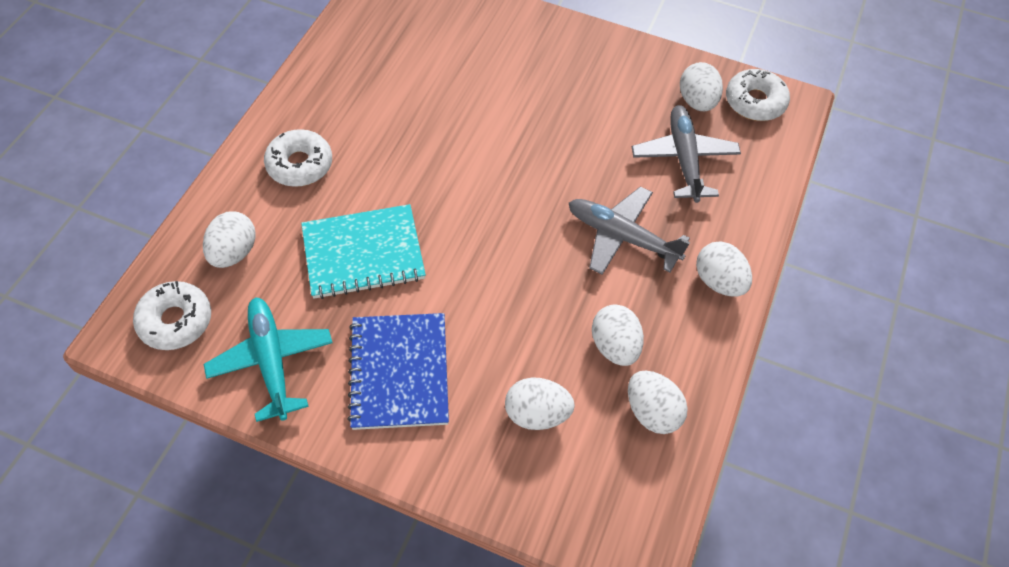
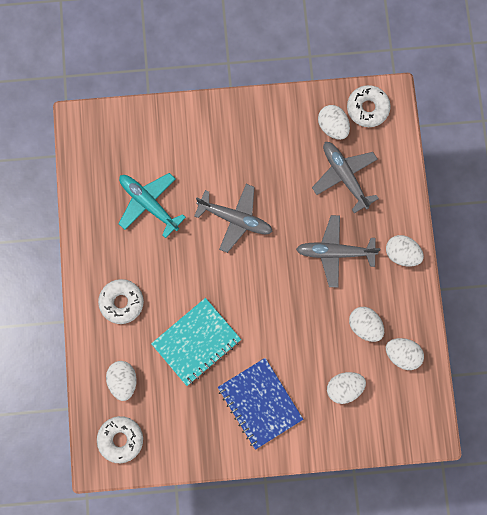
camera: 25 degrees left, 20 degrees up
turquoise plane [204,297,332,422] -> turquoise plane moved to [119,173,186,238]
none -> grey plane [194,184,273,253]

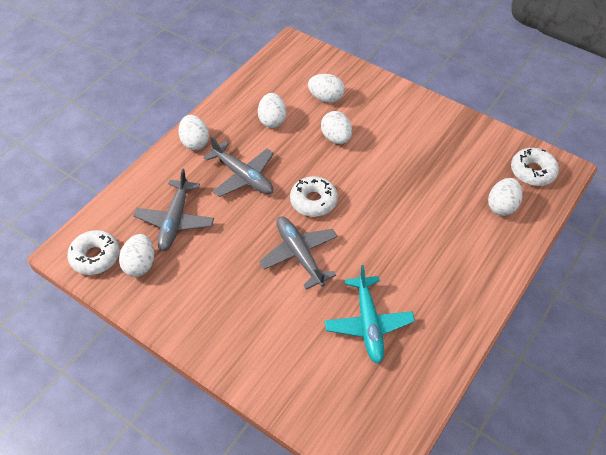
camera: 140 degrees left, 25 degrees down
white donut [98,279,144,324] -> white donut moved to [290,176,338,217]
turquoise notebook [151,298,241,386] -> none
blue notebook [218,358,303,450] -> none
white egg [386,338,424,370] -> white egg moved to [321,111,352,144]

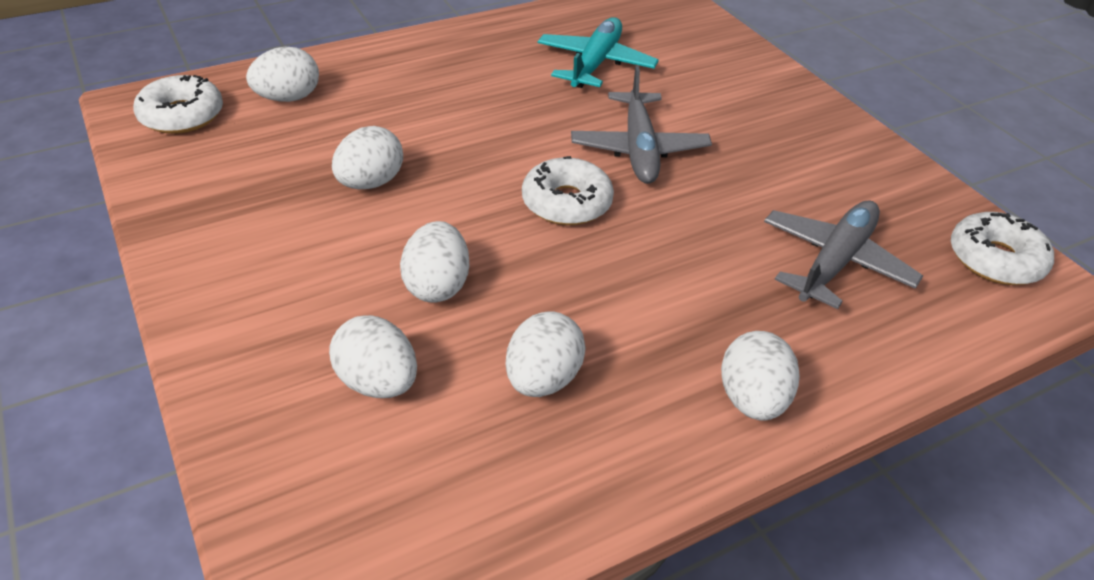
camera: 155 degrees left, 10 degrees down
white egg [119,234,154,277] -> white egg moved to [332,126,403,189]
grey plane [203,136,274,197] -> none

